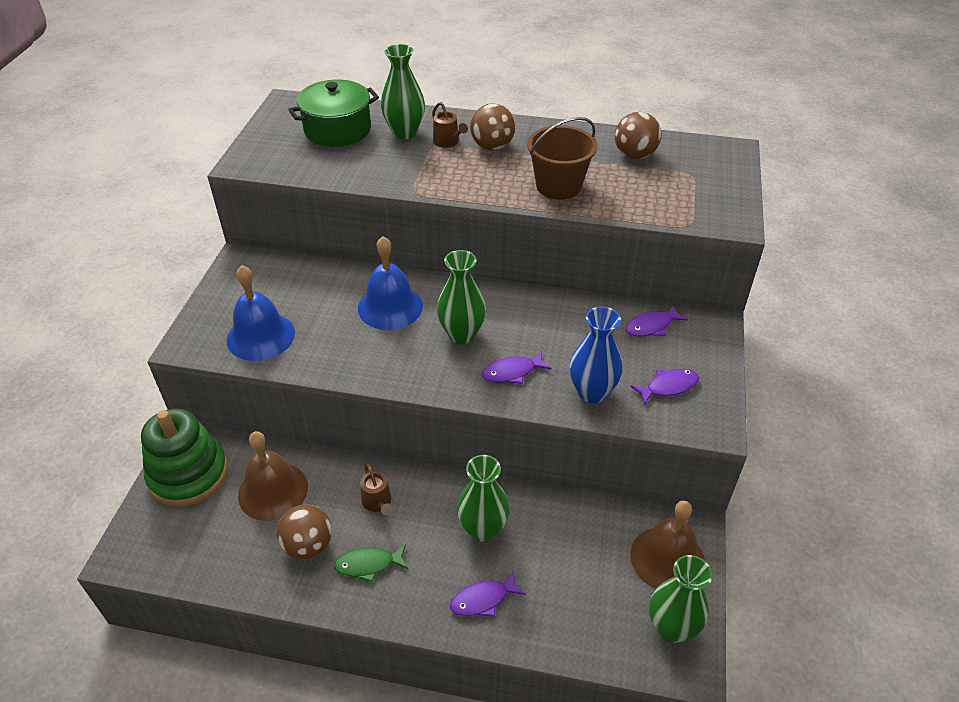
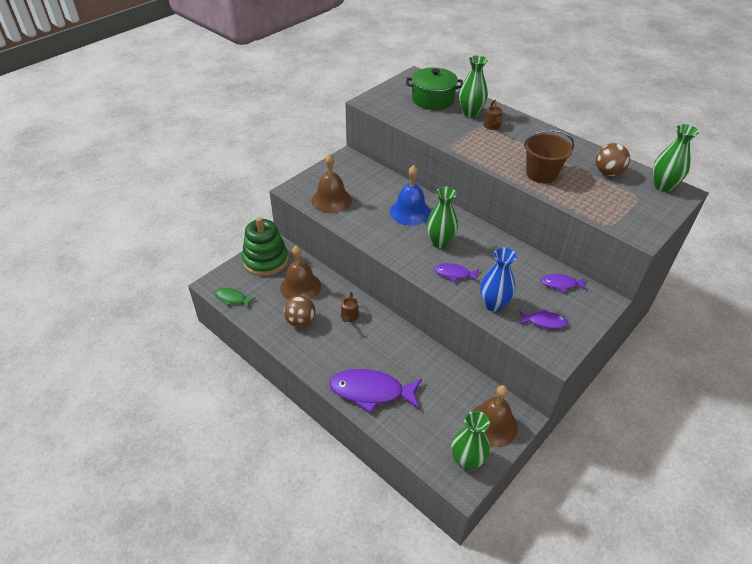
camera: 30 degrees right, 0 degrees up
blue bell [227,265,295,361] -> brown bell [311,153,352,213]
green fish [334,544,408,582] -> green fish moved to [215,288,256,309]
purple fish [450,570,526,617] -> purple fish [329,369,422,413], size x1.96
green vase [457,455,510,542] -> green vase moved to [653,124,699,192]
brown ball [470,103,515,150] -> none

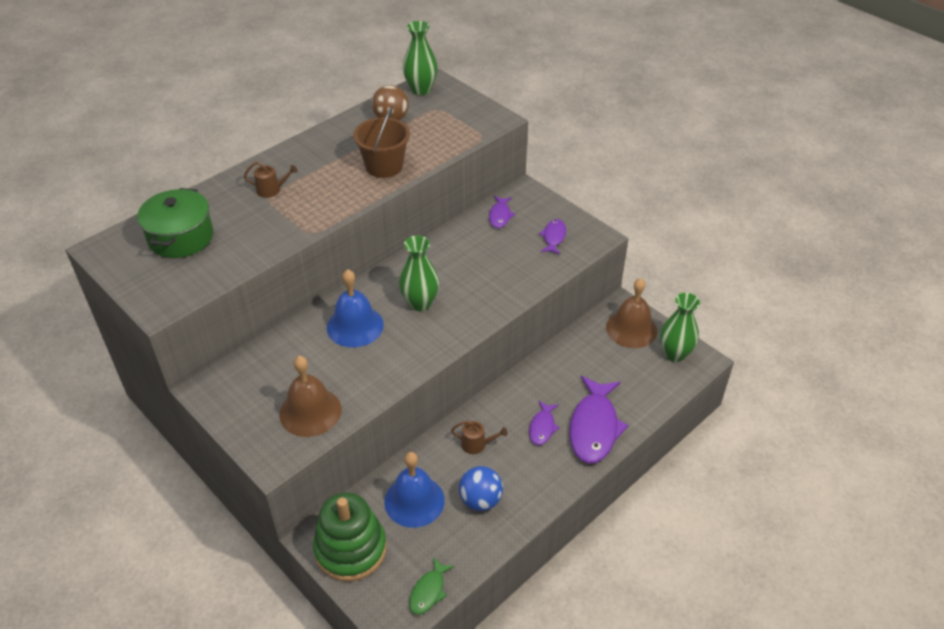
camera: 85 degrees left, 0 degrees up
brown bell [280,245,321,300] -> blue bell [384,452,445,528]
brown ball [283,295,315,327] -> blue ball [459,466,503,511]
purple fish [434,263,479,282] -> purple fish moved to [529,400,560,445]
green vase [459,56,488,118] -> none
blue vase [480,247,517,312] -> none

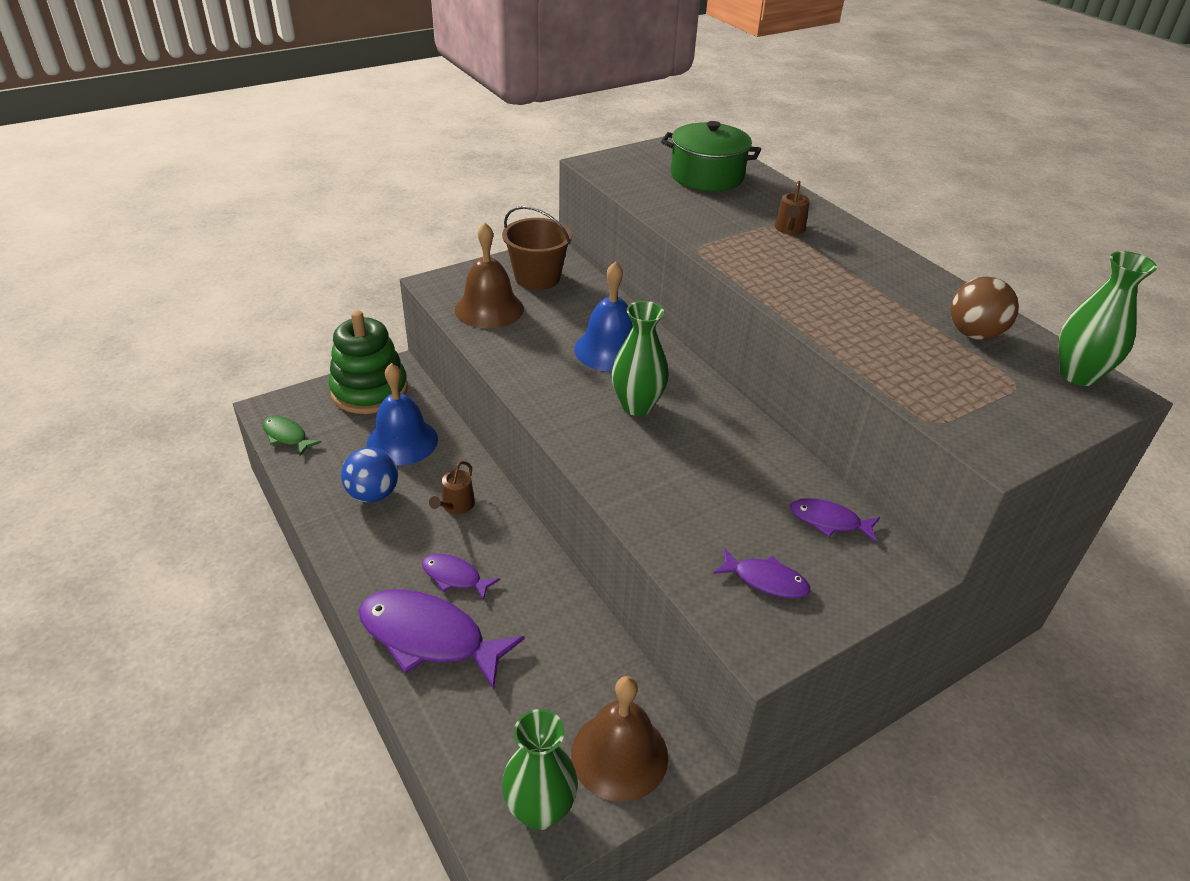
camera: 100 degrees right, 5 degrees down
brown bucket [353,106,410,178] -> brown bucket moved to [502,206,572,290]

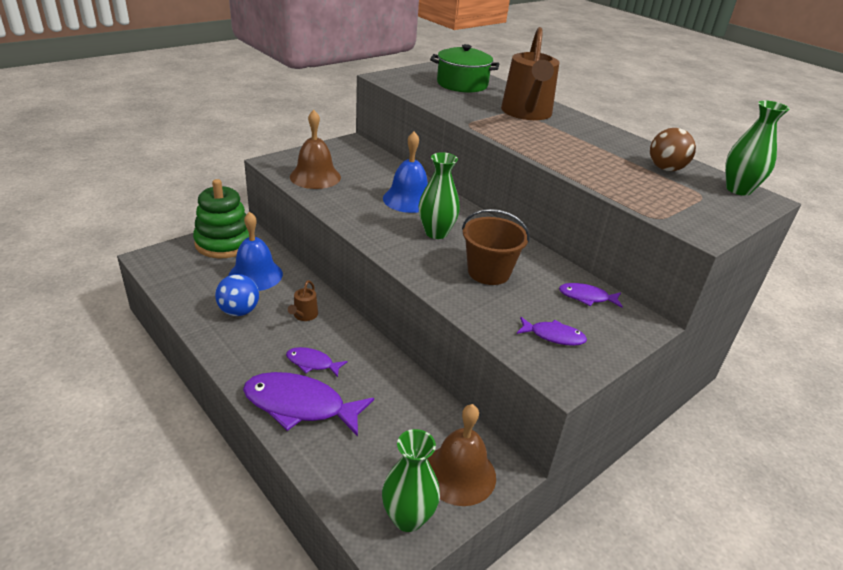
camera: 10 degrees left, 5 degrees down
green fish [262,416,322,456] -> none
brown bucket [502,206,572,290] -> brown bucket moved to [462,209,530,285]
brown watering can [775,181,810,235] -> brown watering can [501,27,559,120], size x2.41

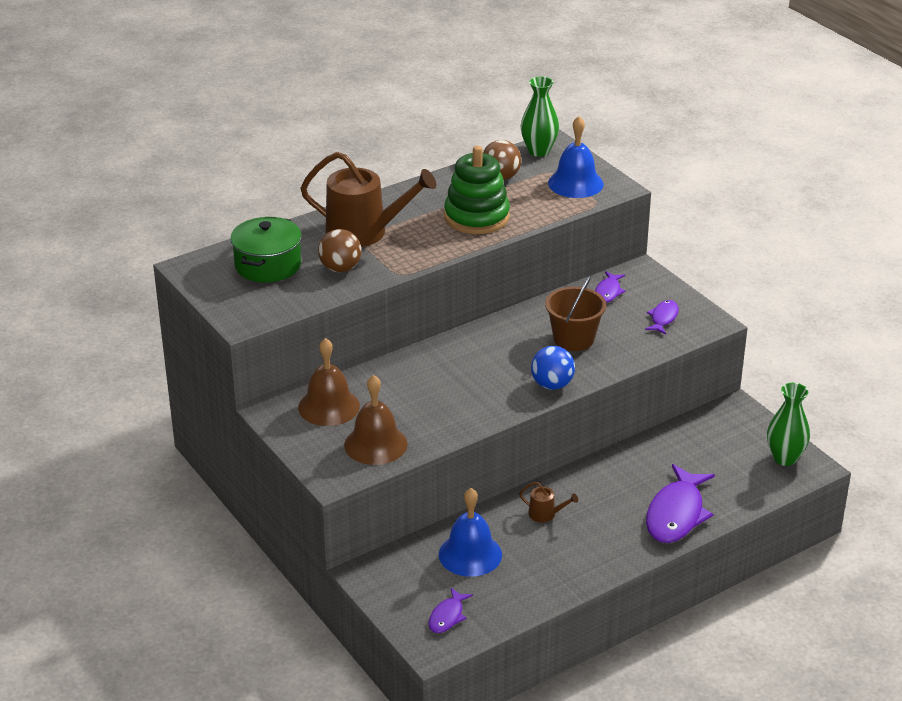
camera: 80 degrees left, 0 degrees up
green stacking toy [193,179,249,258] -> green stacking toy moved to [444,146,510,234]
blue ball [215,274,259,316] -> blue ball moved to [531,346,575,390]
purple fish [286,347,348,377] -> purple fish moved to [429,588,473,633]
blue bell [383,131,428,213] -> blue bell moved to [548,116,604,198]
green vase [419,152,460,239] -> none
brown bell [428,404,496,506] -> brown bell moved to [298,338,360,426]
none -> brown ball [318,229,362,272]

